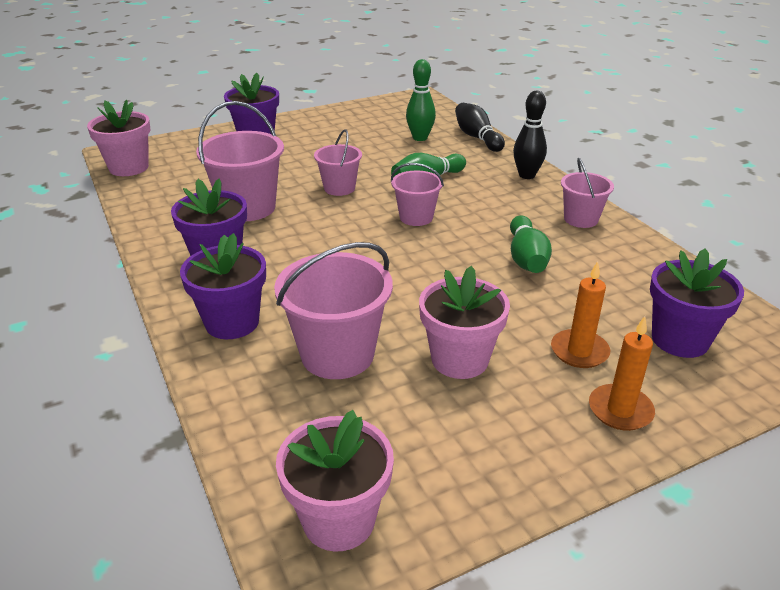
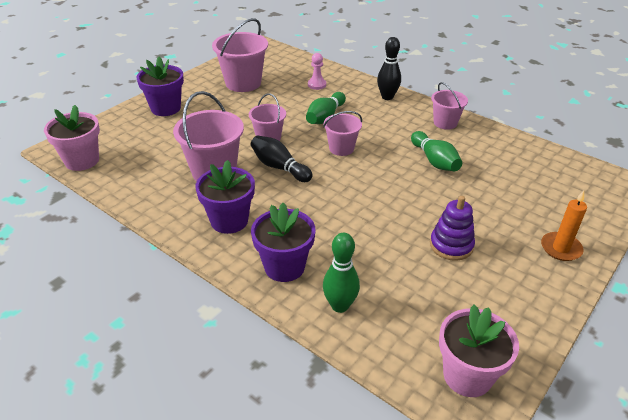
camera: 25 degrees left, 5 degrees up
pink bucket [274,242,393,379] -> pink bucket moved to [212,18,268,92]
green bowling pin [406,59,436,141] -> green bowling pin moved to [323,233,360,313]
pink flower pot [419,266,510,379] -> purple stacking toy [430,196,475,261]
black bowling pin [455,103,505,152] -> black bowling pin moved to [251,135,312,182]
orange candle [551,261,610,368] -> none
purple flower pot [650,248,744,358] -> none
none -> pink pawn [308,53,326,90]

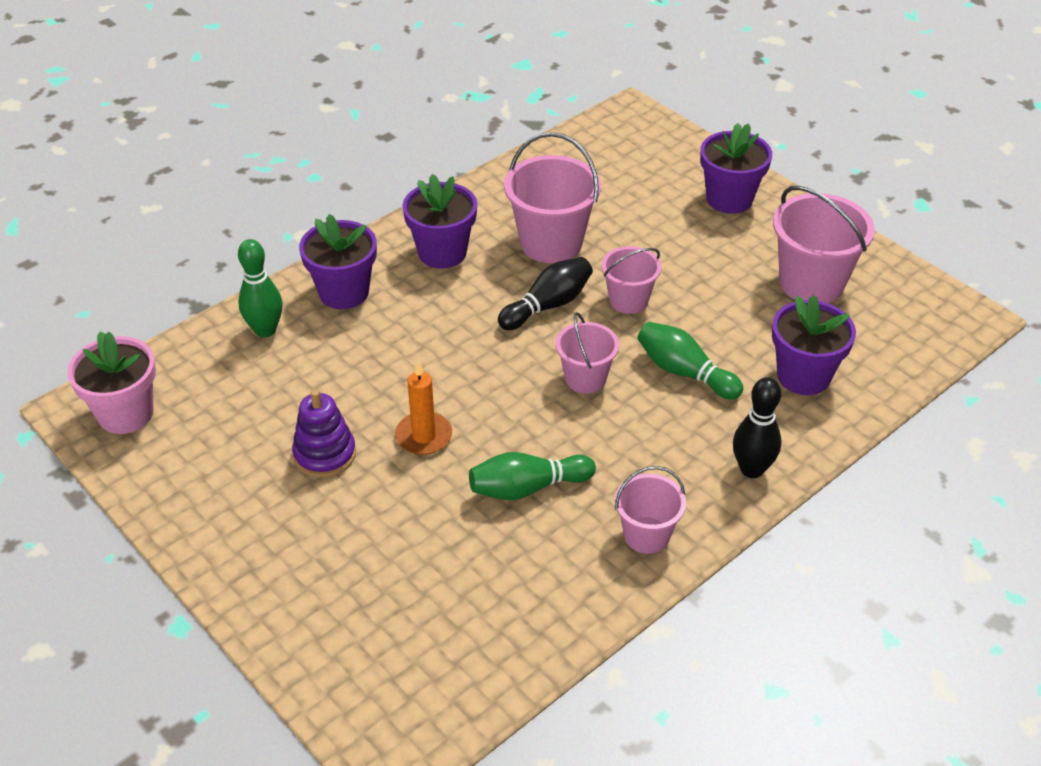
camera: 100 degrees right, 5 degrees up
pink flower pot [44,105,100,171] -> none
pink pawn [308,53,326,90] -> purple flower pot [772,295,856,395]
orange candle [541,190,587,261] -> orange candle moved to [395,361,452,455]

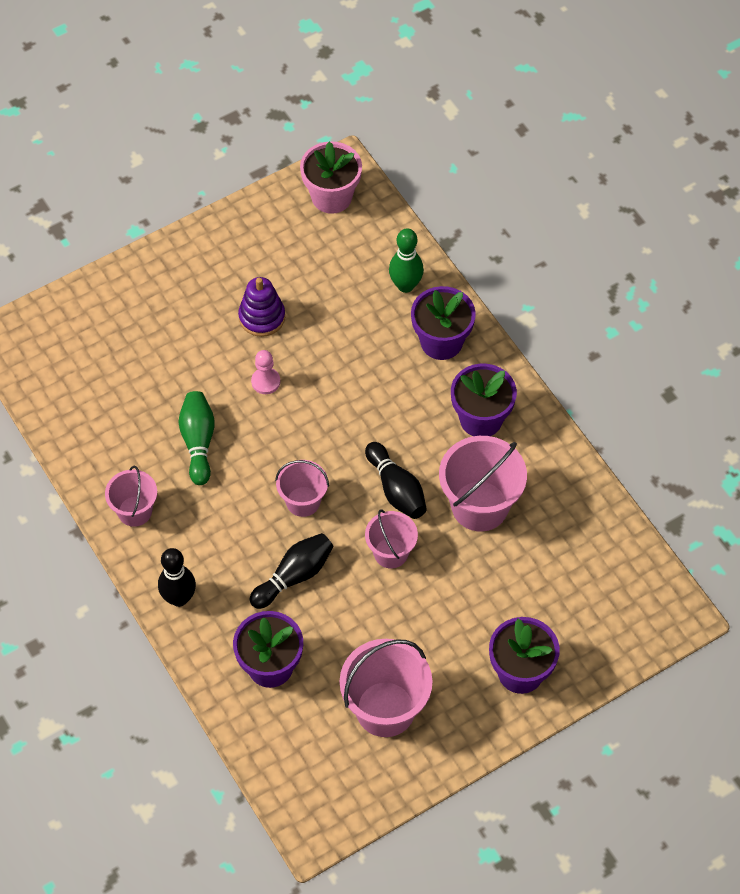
camera: 100 degrees right, 15 degrees up
orange candle [395,361,452,455] -> pink pawn [251,350,280,394]
green bowling pin [637,322,743,400] -> black bowling pin [250,533,334,609]

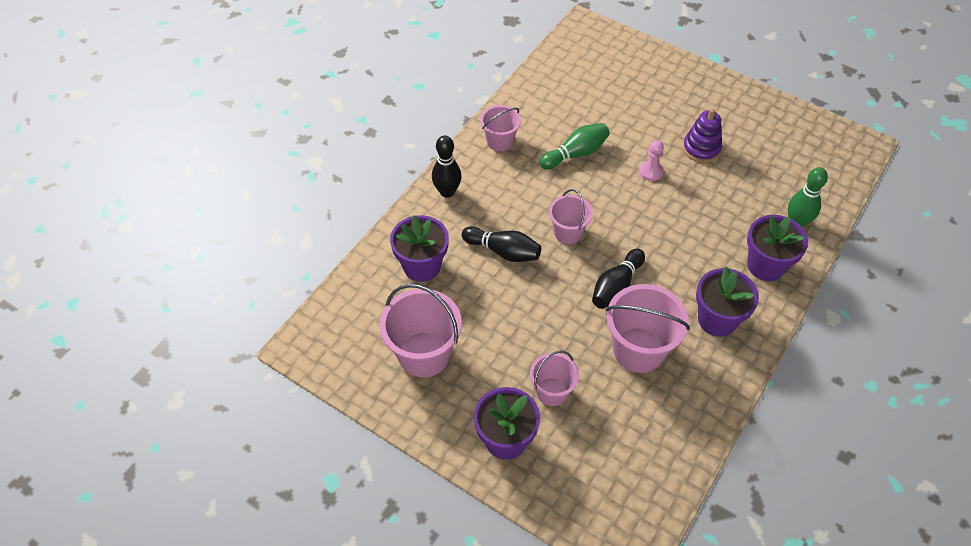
camera: 65 degrees right, 5 degrees down
pink flower pot [300,141,362,214] -> none
pink bucket [365,509,418,568] -> pink bucket moved to [530,350,579,406]

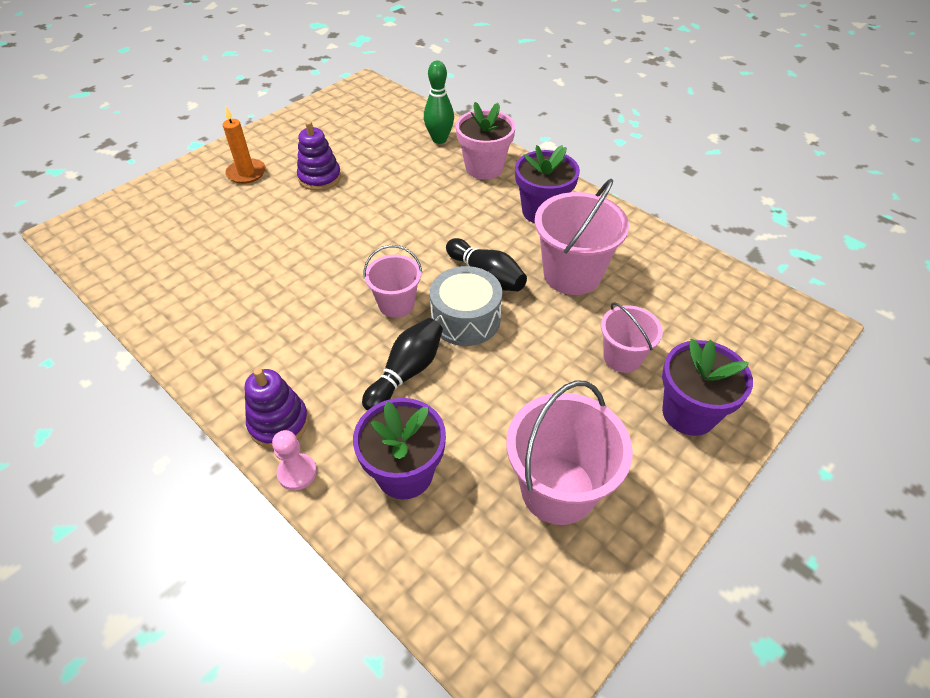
camera: 80 degrees left, 5 degrees down
black bowling pin [432,135,462,198] -> purple stacking toy [245,368,309,449]
pink bucket [480,105,521,151] -> none
green bowling pin [540,123,610,169] -> none
pink pawn [639,140,664,181] -> pink pawn moved to [272,430,317,490]
purple flower pot [747,215,808,281] -> pink flower pot [456,102,516,180]
none -> orange candle [223,107,266,184]
none -> grey drum [430,266,502,346]

